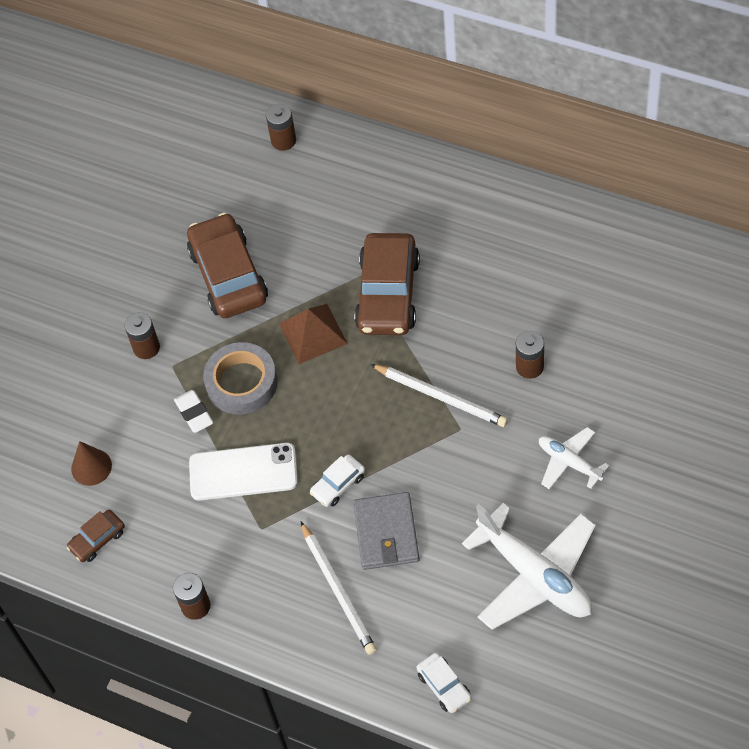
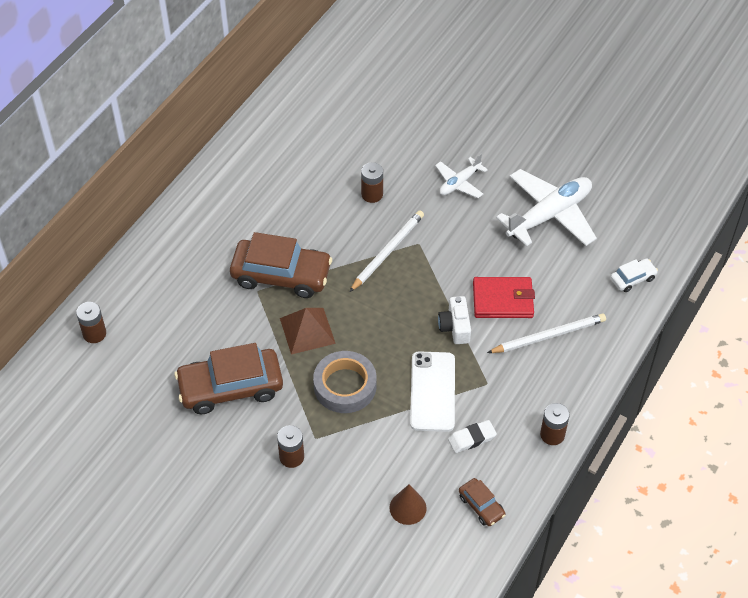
camera: 90 degrees left, 5 degrees down
white eraser [174,390,213,433] -> white eraser moved to [448,420,497,453]
white car [310,454,365,507] -> white camera [438,296,471,344]
grey wallet [353,492,419,570] -> red wallet [473,277,535,318]

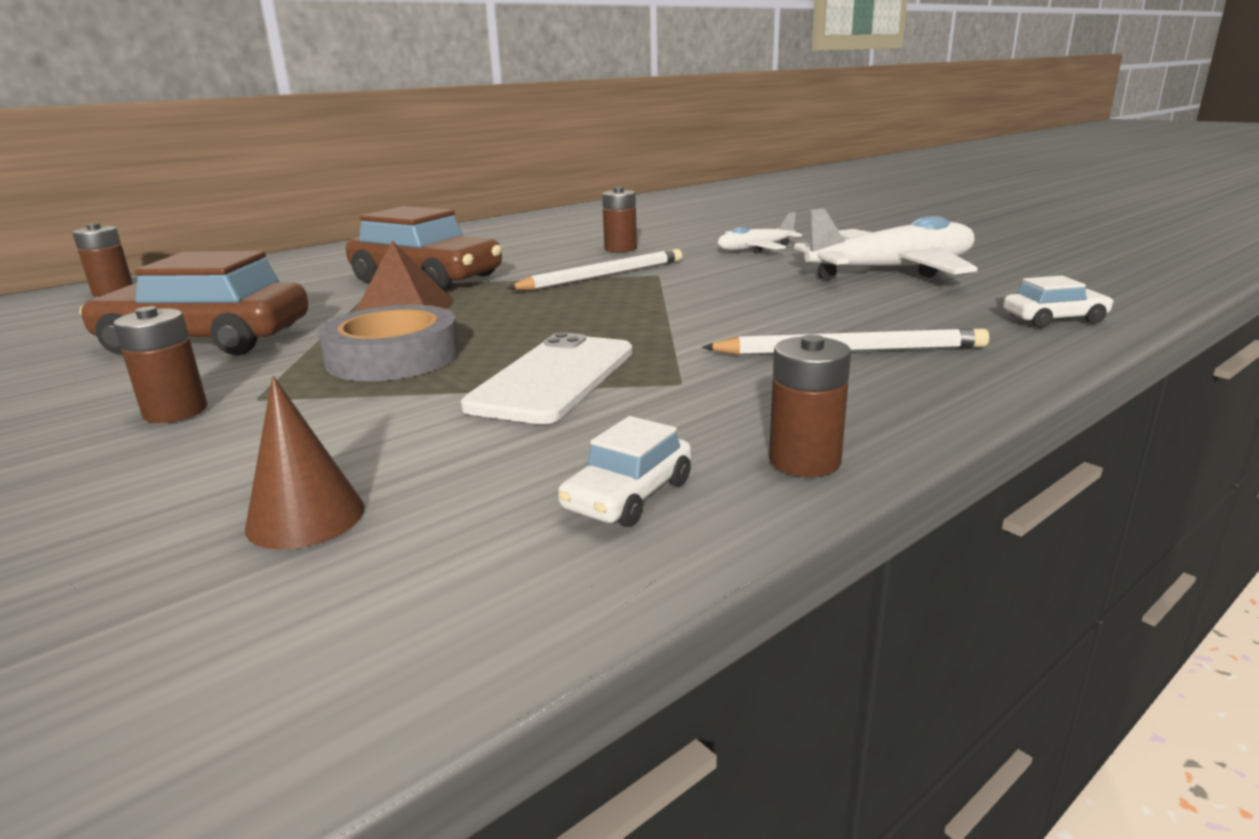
camera: 20 degrees right, 30 degrees down
white camera [438,296,471,344] -> none
white eraser [448,420,497,453] -> none
brown car [459,478,506,526] -> none
red wallet [473,277,535,318] -> none
none -> white car [558,416,692,527]

